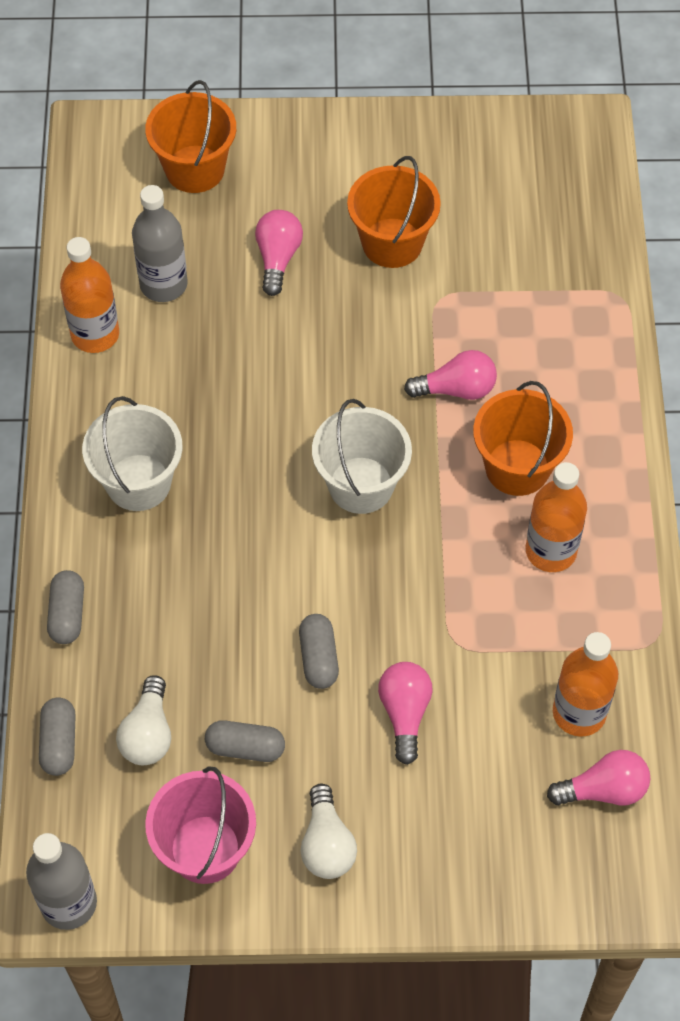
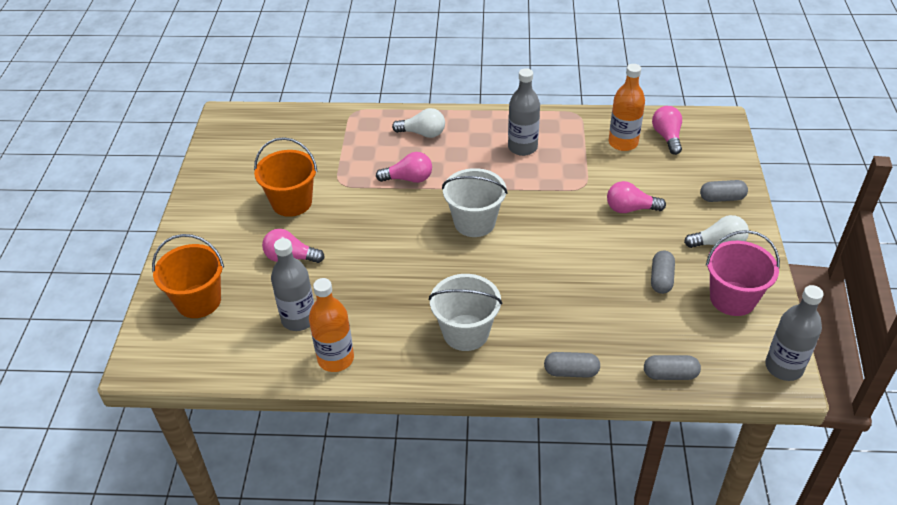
camera: 85 degrees left, 15 degrees down
white light bulb [116,675,171,765] -> white light bulb moved to [392,108,445,138]
grey capsule [299,614,339,689] -> grey capsule moved to [700,180,748,202]
pink light bulb [404,350,497,400] -> pink light bulb turned 90 degrees clockwise [376,152,432,183]
orange bucket [473,381,573,496] -> none
orange bottle [526,462,587,572] -> grey bottle [508,68,540,156]

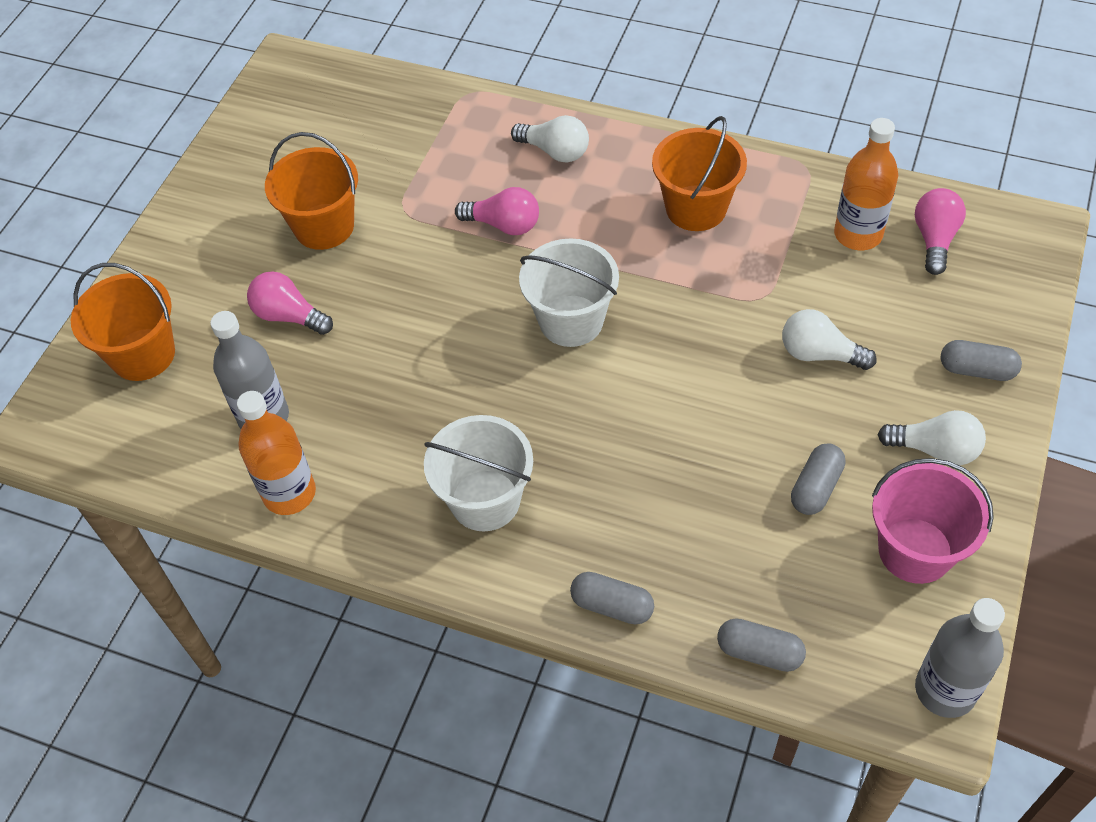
camera: 20 degrees right, 10 degrees up
grey bottle [508,68,540,156] -> orange bucket [652,116,747,231]
pink light bulb [607,181,666,213] -> white light bulb [782,309,877,370]

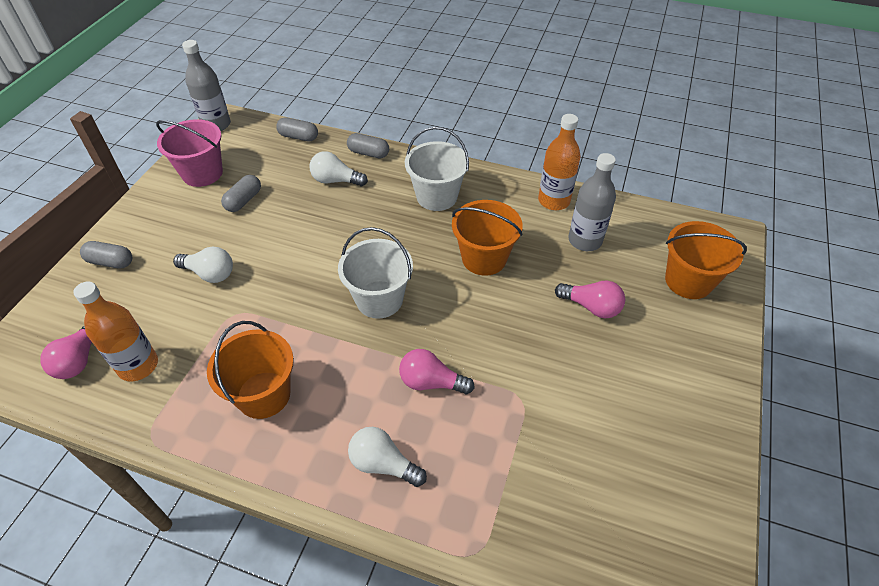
camera: 175 degrees right, 5 degrees down
orange bucket [265,132,358,250] -> orange bucket moved to [452,200,523,276]
white light bulb [878,410,986,465] -> white light bulb moved to [309,151,368,186]

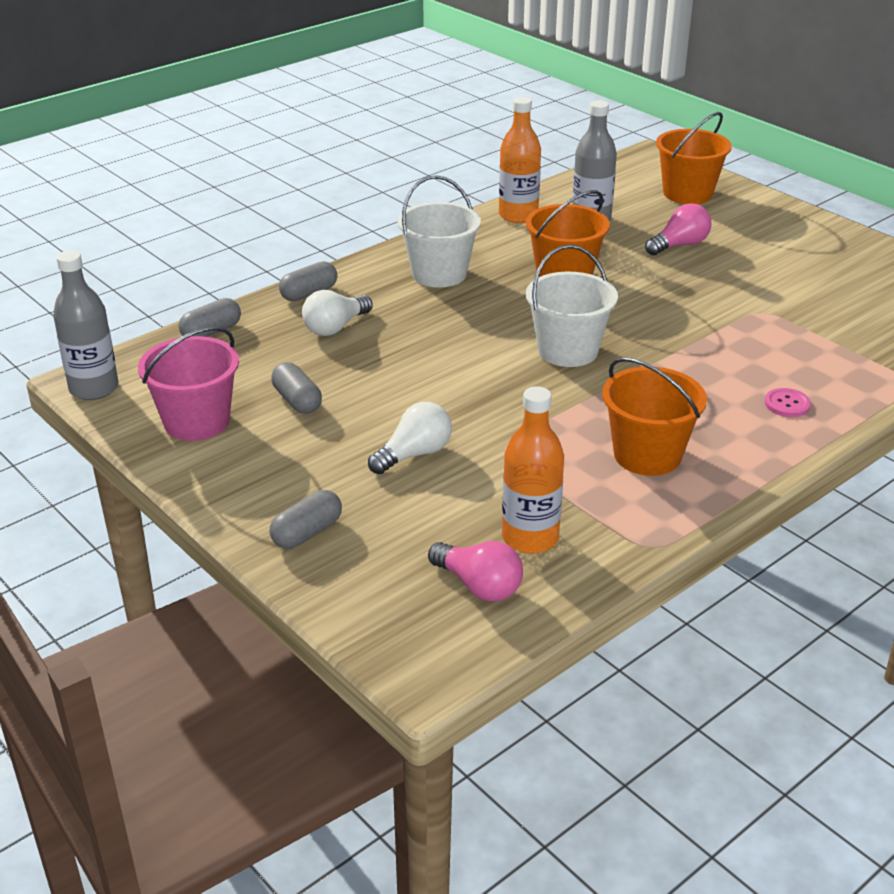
camera: 60 degrees left, 15 degrees down
white light bulb [348,427,427,487] -> pink button [765,388,811,417]
pink light bulb [399,349,475,394] -> none

